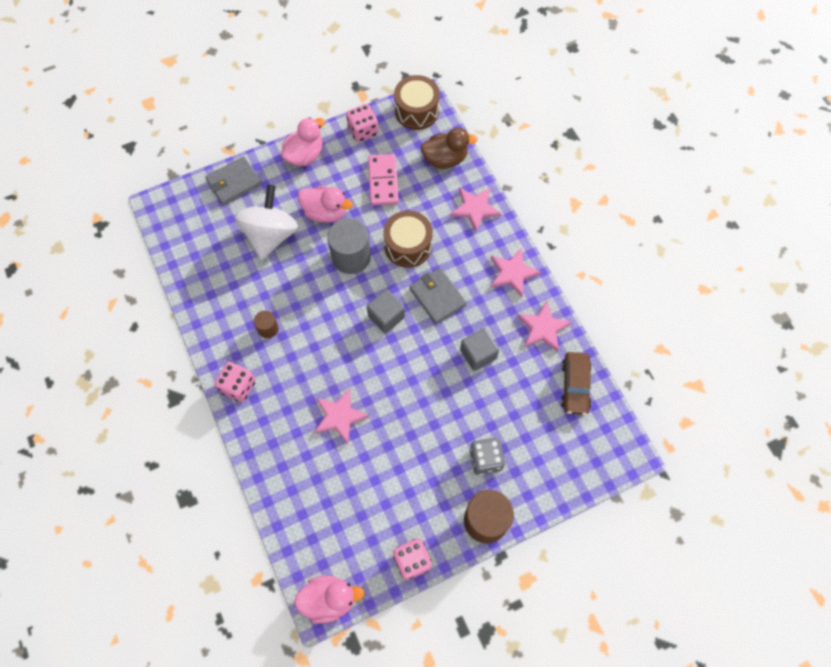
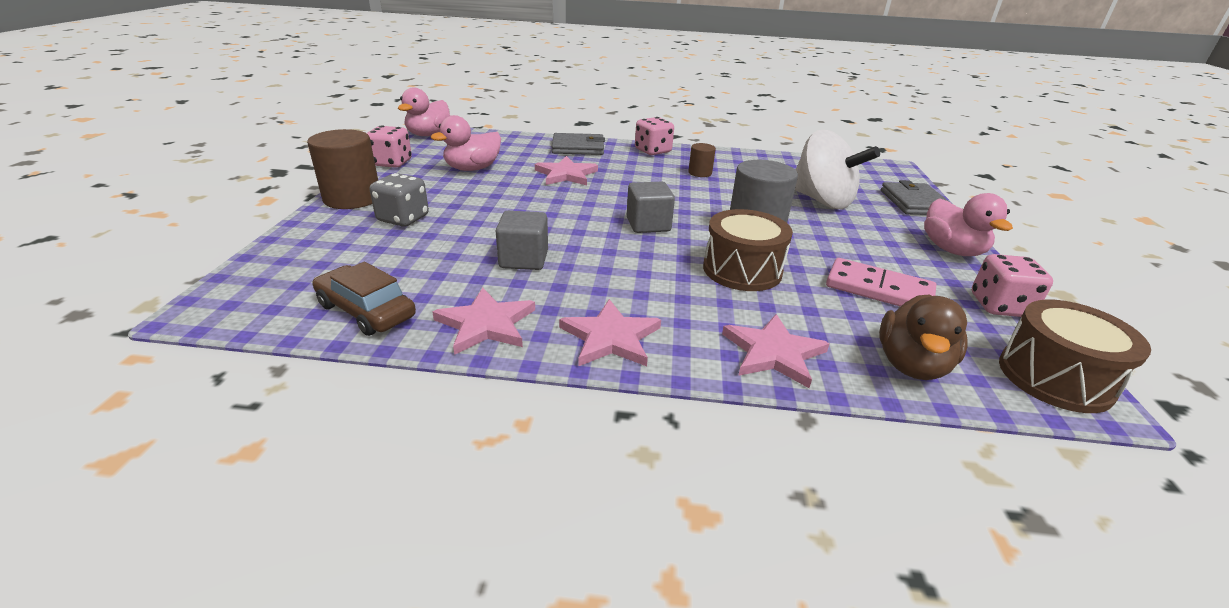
camera: 120 degrees right, 35 degrees down
pink duck [298,186,353,223] -> pink duck moved to [431,115,501,171]
grey wallet [410,268,467,324] -> grey wallet moved to [552,133,605,155]

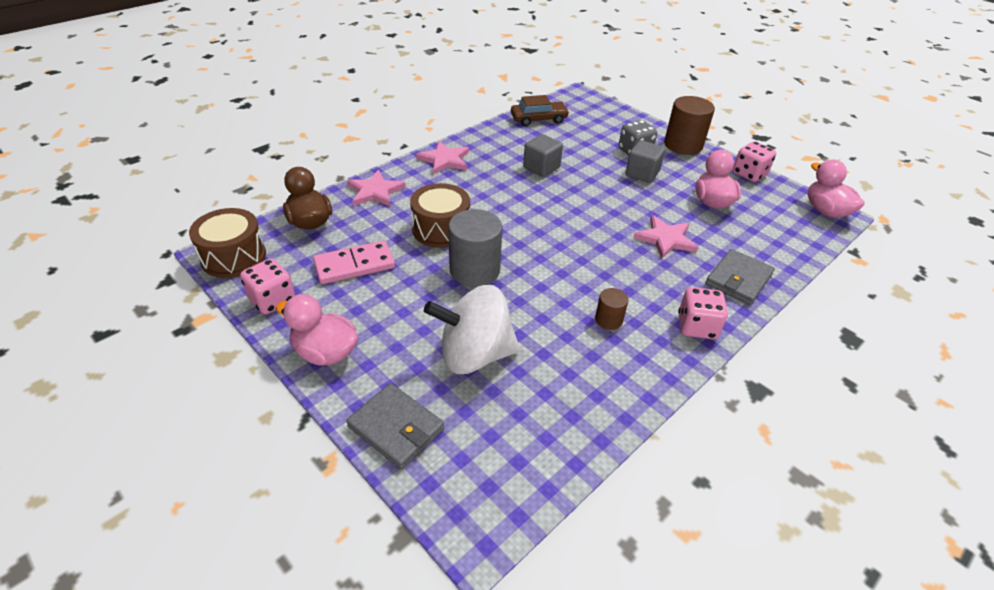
camera: 130 degrees right, 10 degrees up
pink star [432,288,535,355] -> none
grey cube [627,182,675,233] -> grey cube moved to [626,140,665,183]

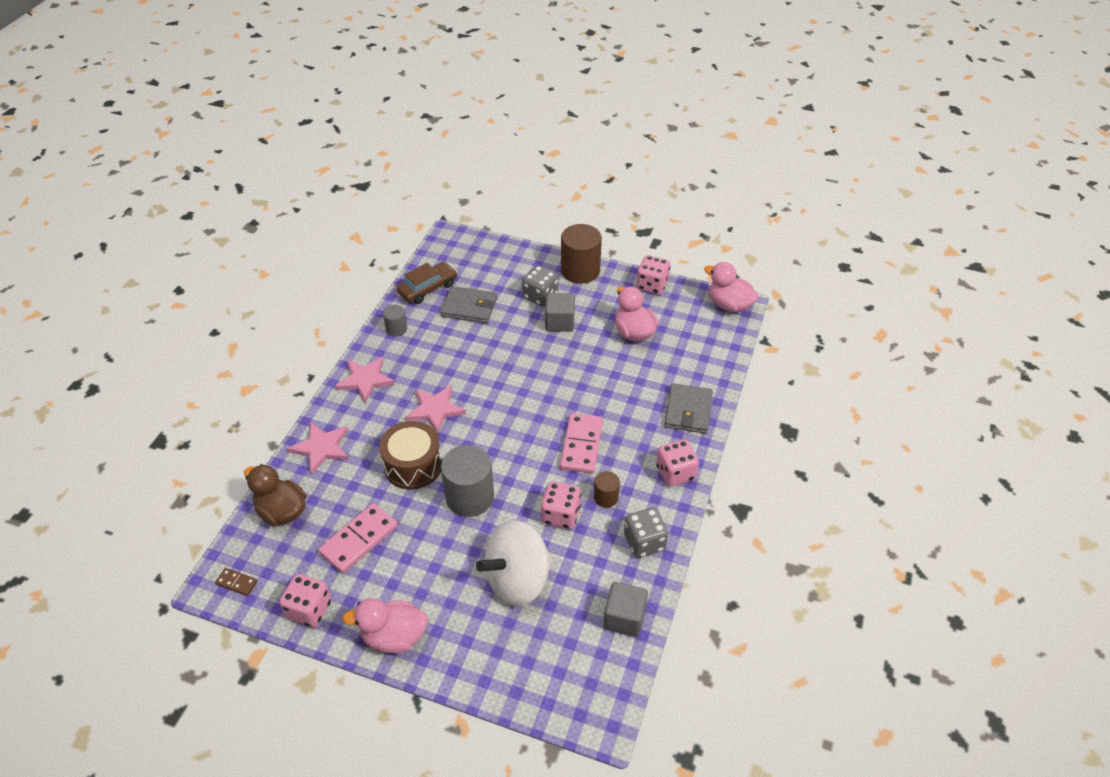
camera: 25 degrees left, 5 degrees up
brown drum [189,208,266,278] -> brown domino [215,568,258,596]
grey wallet [346,383,445,470] -> grey wallet moved to [441,286,497,323]
grey cube [523,134,563,177] -> grey cube moved to [603,582,648,637]
pink star [633,215,698,259] -> pink star moved to [405,385,466,434]
none -> grey cylinder [383,305,407,336]
none -> pink dice [541,481,581,529]
none -> pink domino [560,413,603,474]
none -> grey dice [624,508,668,558]

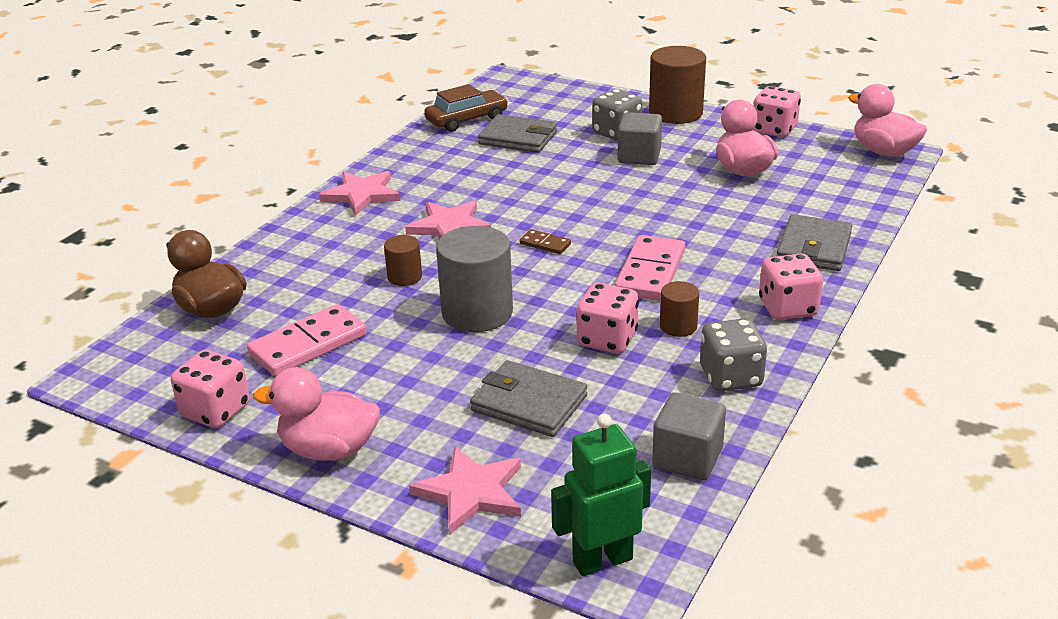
camera: 10 degrees right, 15 degrees down
brown domino [215,568,258,596] -> brown domino moved to [519,229,571,254]
pink star [287,422,349,474] -> pink star moved to [409,446,521,535]
brown drum [379,421,442,489] -> brown cylinder [384,235,422,286]
grey cylinder [383,305,407,336] -> none
white spinning top [476,521,553,606] -> grey wallet [470,360,587,437]
none -> green robot [551,414,651,576]

